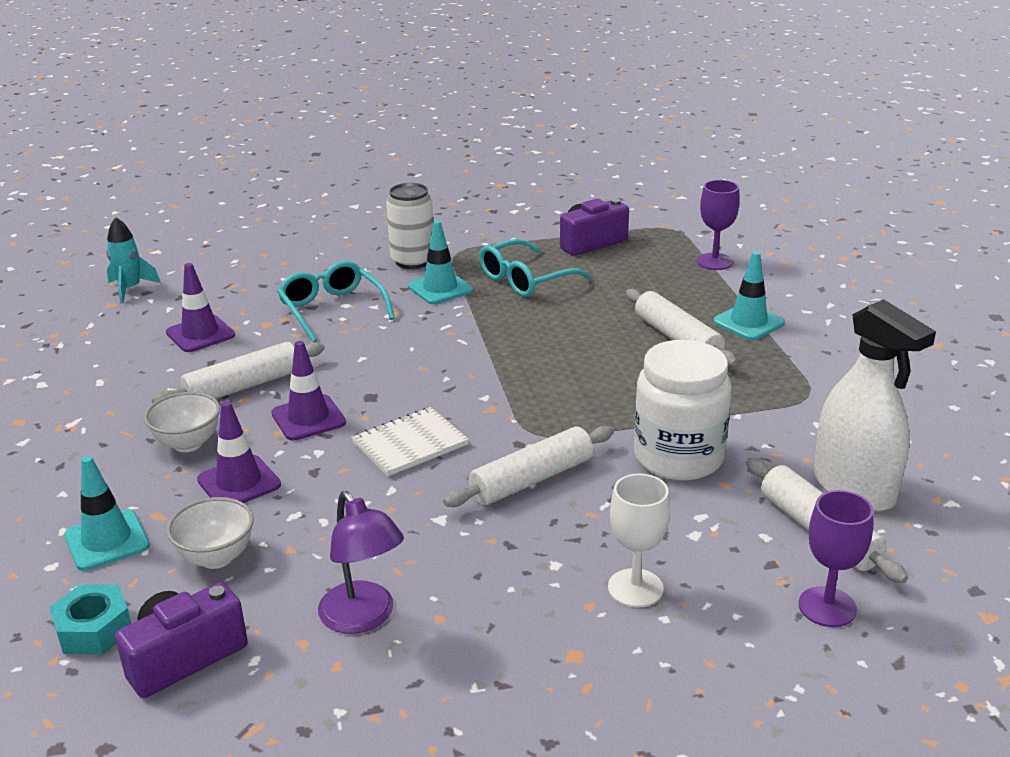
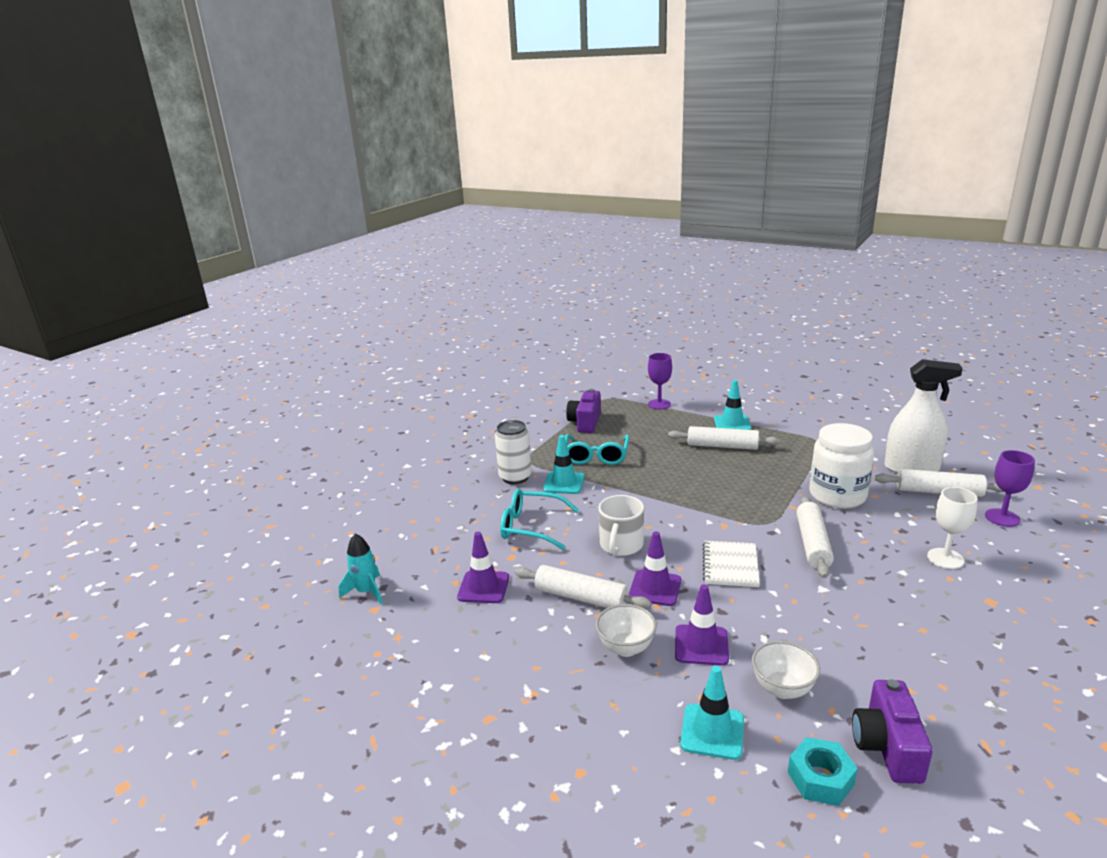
camera: 45 degrees left, 5 degrees down
white rolling pin [152,342,325,403] -> white rolling pin turned 75 degrees counterclockwise [515,565,652,609]
purple lamp [318,491,404,634] -> none
none -> white mug [598,495,644,556]

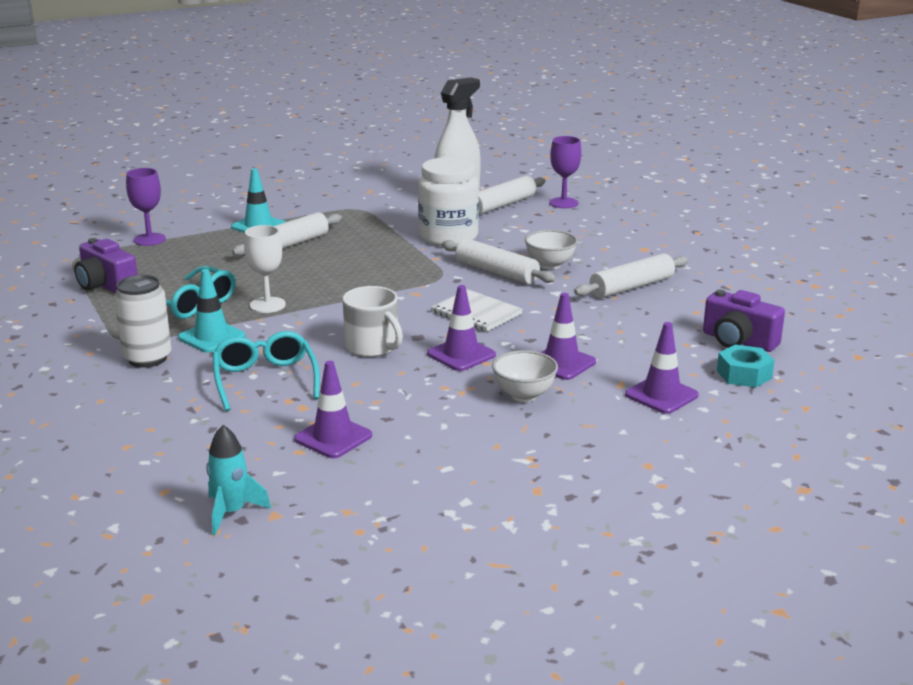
camera: 60 degrees left, 0 degrees up
turquoise glasses [500,489,579,550] -> turquoise glasses turned 120 degrees clockwise [212,331,320,411]
white rolling pin [515,565,652,609] -> white rolling pin moved to [574,253,688,298]
turquoise traffic cone [680,666,744,760] -> purple traffic cone [625,322,699,414]
white bowl [752,641,820,699] -> white bowl moved to [525,230,578,269]
white goblet [927,487,978,569] -> white goblet moved to [244,225,286,313]

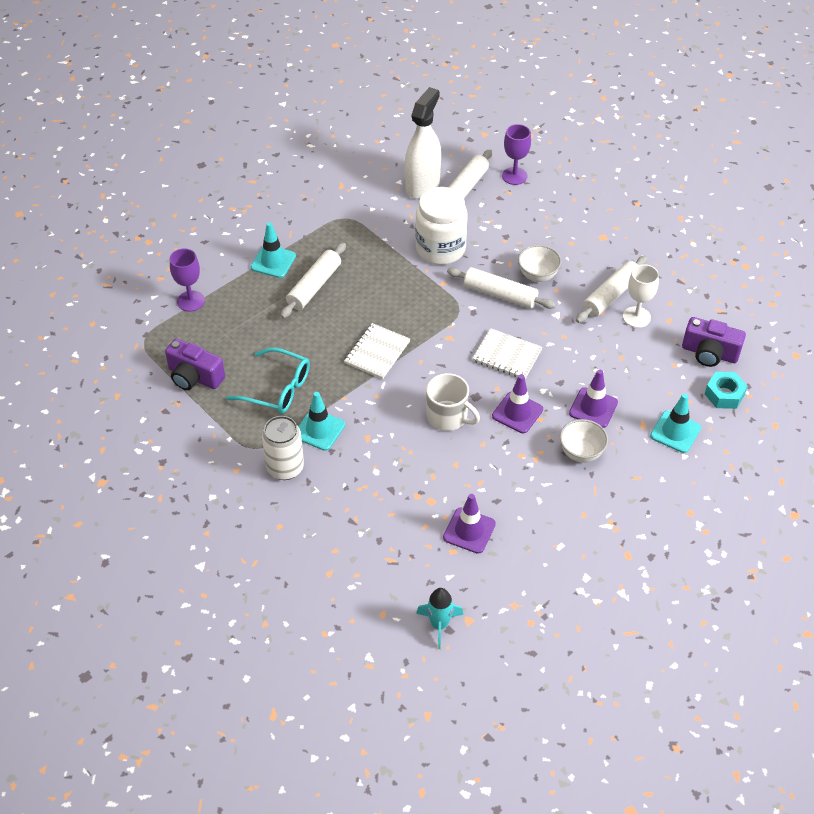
camera: 15 degrees left, 25 degrees up
turquoise glasses [212,331,320,411] -> none
white goblet [244,225,286,313] -> white goblet moved to [623,264,659,328]
purple traffic cone [625,322,699,414] -> turquoise traffic cone [650,394,701,453]
none -> white notebook [344,323,410,379]

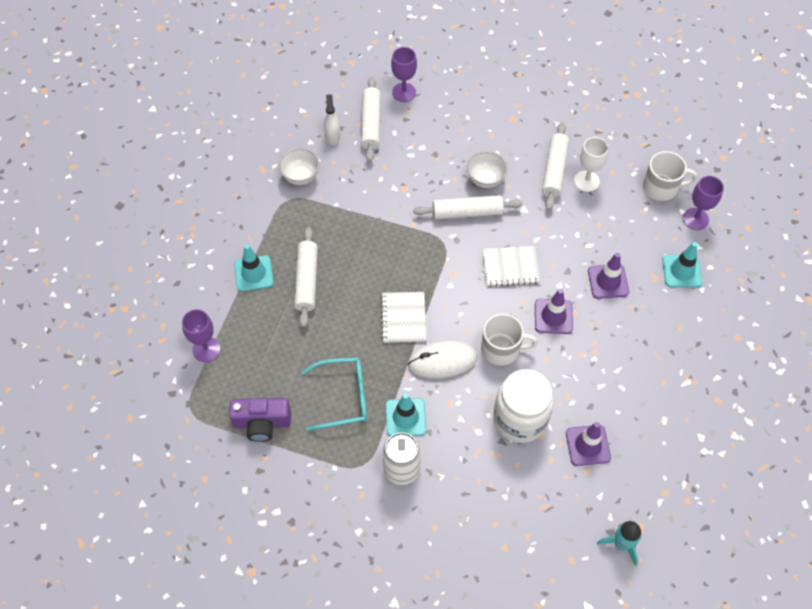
camera: 30 degrees left, 10 degrees up
white spray bottle [405,87,441,199] -> white spray bottle [324,94,340,145], size x0.51
white jar [415,187,468,265] -> white jar moved to [493,369,554,443]
white bowl [560,419,608,463] -> white bowl moved to [279,148,320,185]
purple camera [682,317,746,367] -> white mug [643,151,697,201]
turquoise nut [705,372,747,409] -> purple goblet [683,176,724,230]
none -> white mouse [407,341,477,379]

